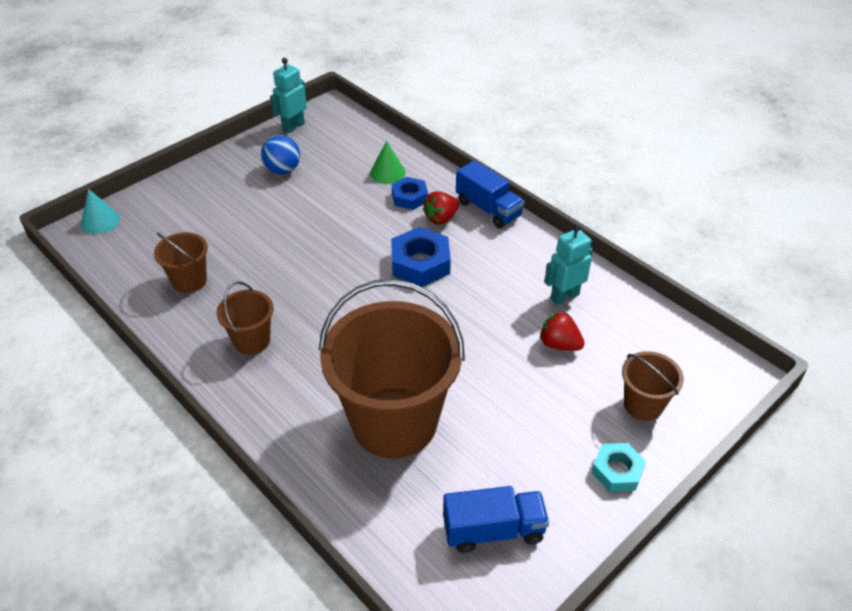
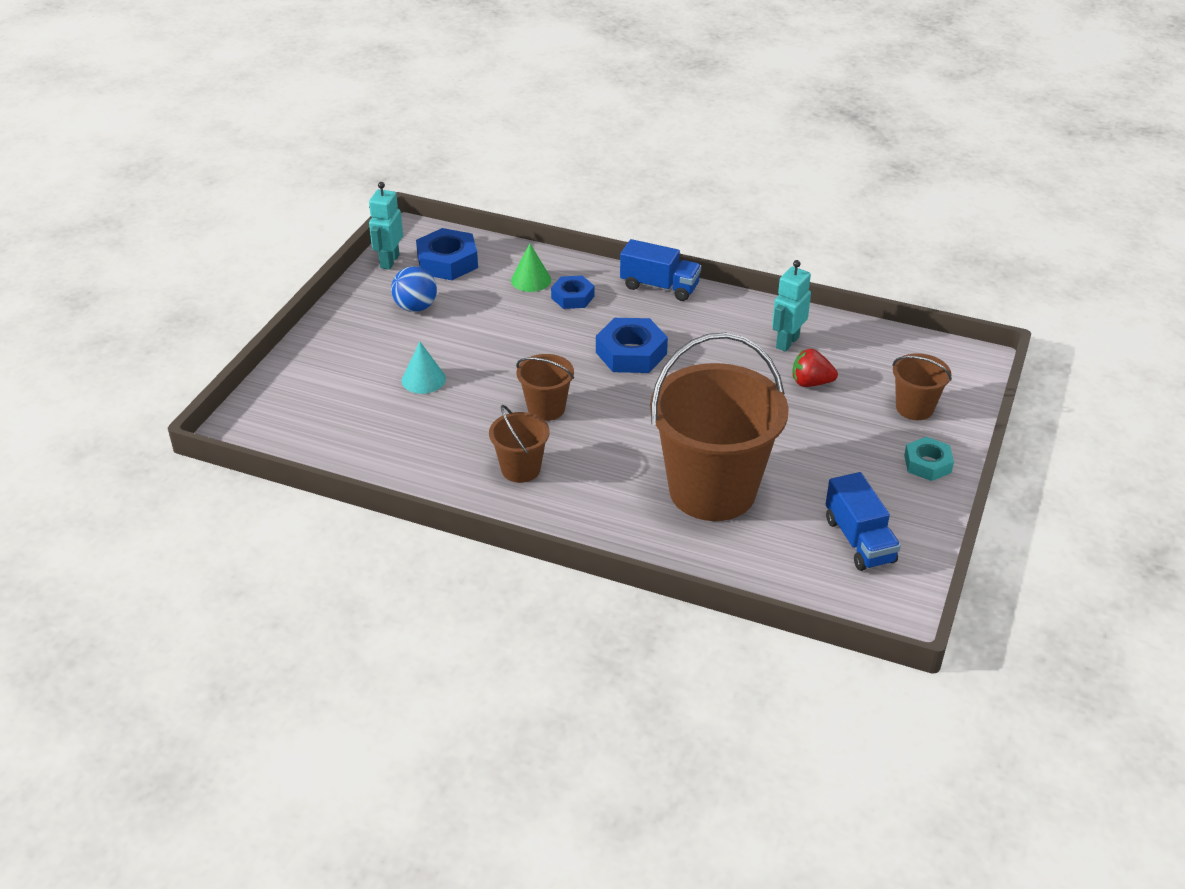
camera: 25 degrees left, 5 degrees down
turquoise cone [81,189,120,234] -> turquoise cone moved to [402,342,446,394]
brown bucket [154,232,208,293] -> brown bucket moved to [516,354,574,421]
red strawberry [423,191,459,225] -> none
blue truck [443,486,549,553] -> blue truck turned 105 degrees clockwise [826,472,901,571]
none -> blue nut [416,228,478,280]

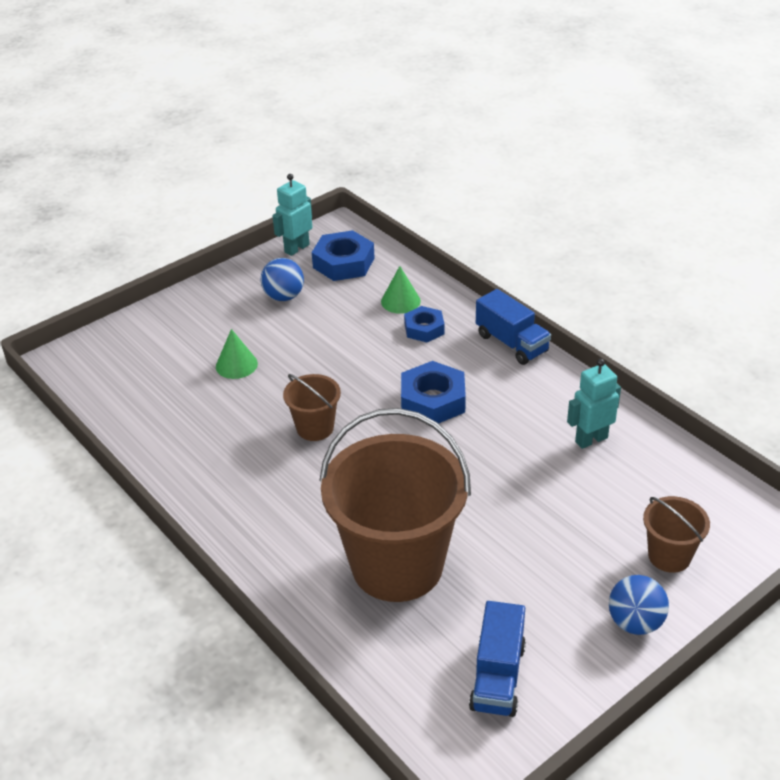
camera: 30 degrees right, 0 degrees up
turquoise cone [402,342,446,394] -> green cone [216,329,258,379]
brown bucket [489,405,550,483] -> none
red strawberry [792,349,838,387] -> none
turquoise nut [904,437,954,481] -> blue ball [609,575,669,635]

